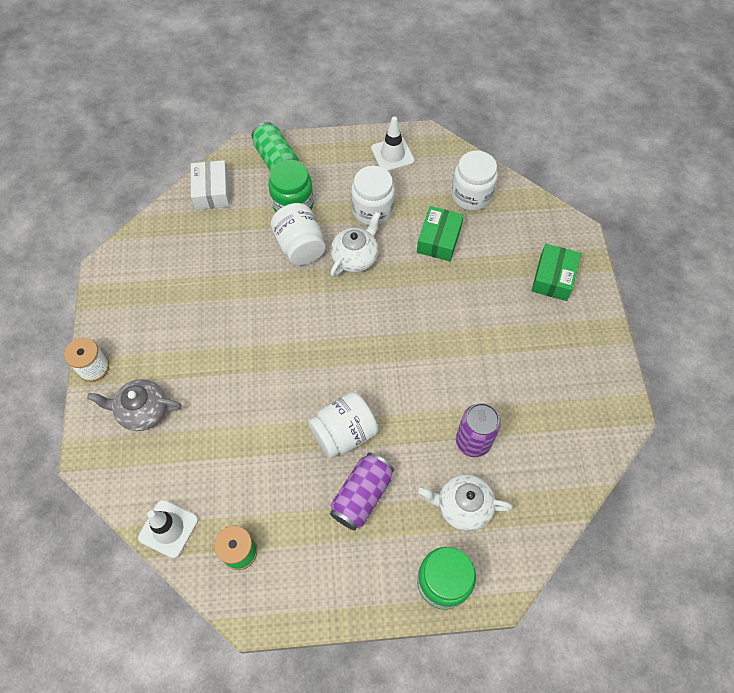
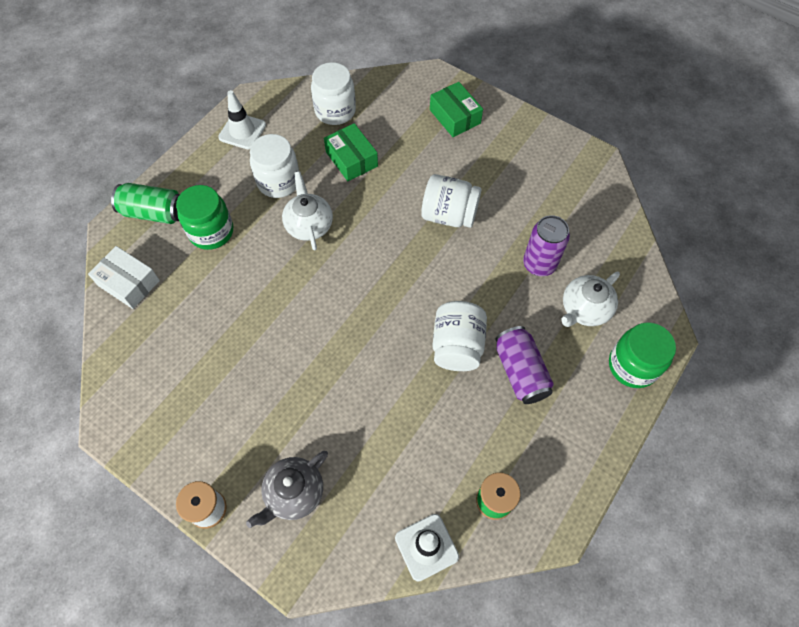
camera: 50 degrees left, 0 degrees up
white jar [271,203,326,265] -> white jar moved to [421,174,481,228]

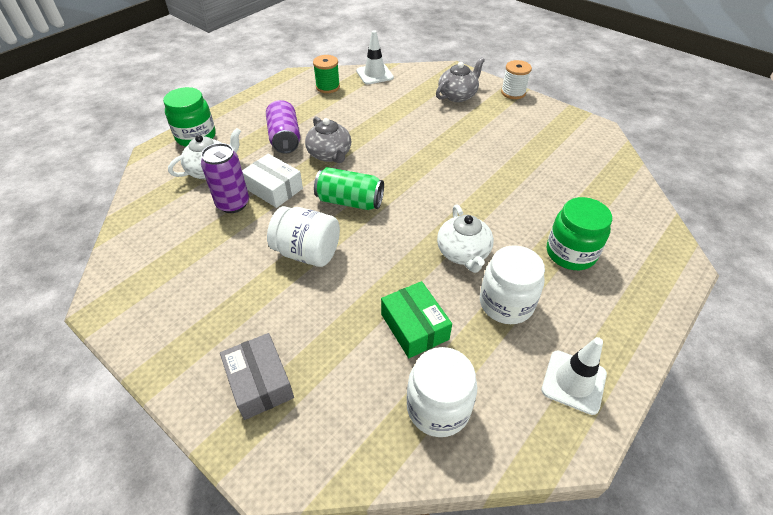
camera: 175 degrees left, 15 degrees down
white box [88,246,160,309] -> white box moved to [242,154,303,208]
green can [111,183,180,224] -> green can moved to [314,167,384,210]
green box [430,82,483,137] -> grey box [220,333,294,420]
white jar [432,301,487,371] -> grey teapot [305,116,351,163]

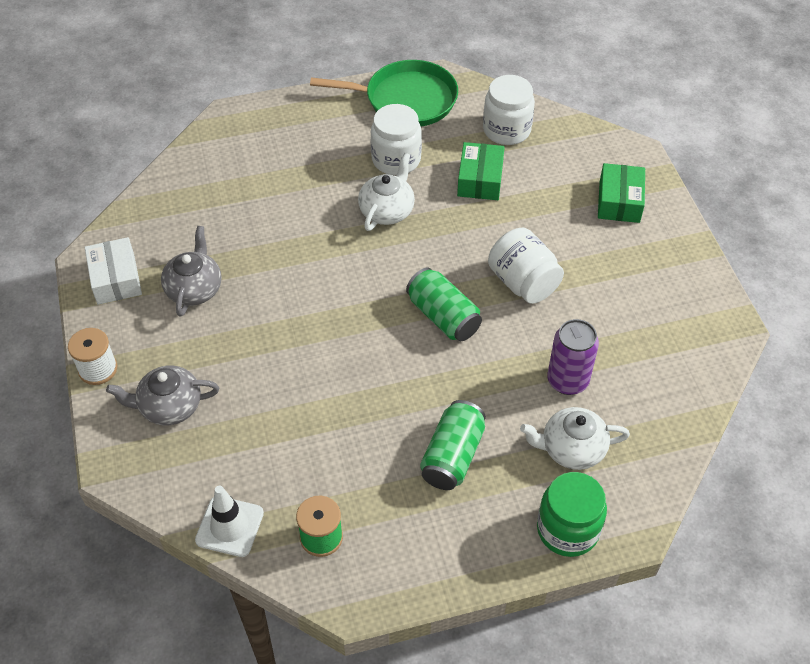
camera: 145 degrees left, 5 degrees up
grey box [220,333,294,420] -> green box [598,163,645,223]
white box [242,154,303,208] -> white box moved to [85,237,142,305]
purple can [266,100,300,153] -> green can [420,400,486,490]
grey teapot [305,116,351,163] -> grey teapot moved to [161,226,222,317]
white traffic cone [541,337,607,415] -> green pan [310,60,458,126]
green jar [547,197,612,270] -> none

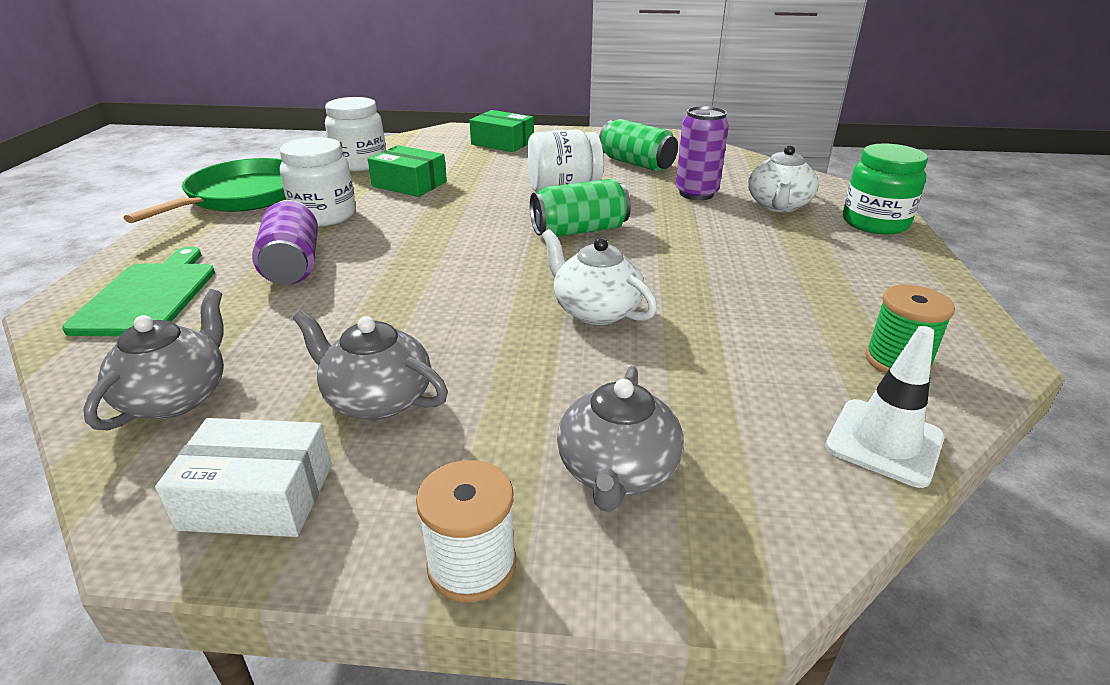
camera: 70 degrees left, 20 degrees down
white teapot [358,153,415,231] -> white teapot moved to [542,229,657,325]
green can [420,400,486,490] -> green can moved to [599,119,678,171]
none -> green cutting board [62,246,215,336]
none -> grey teapot [83,289,224,430]
none -> purple can [252,200,318,285]

